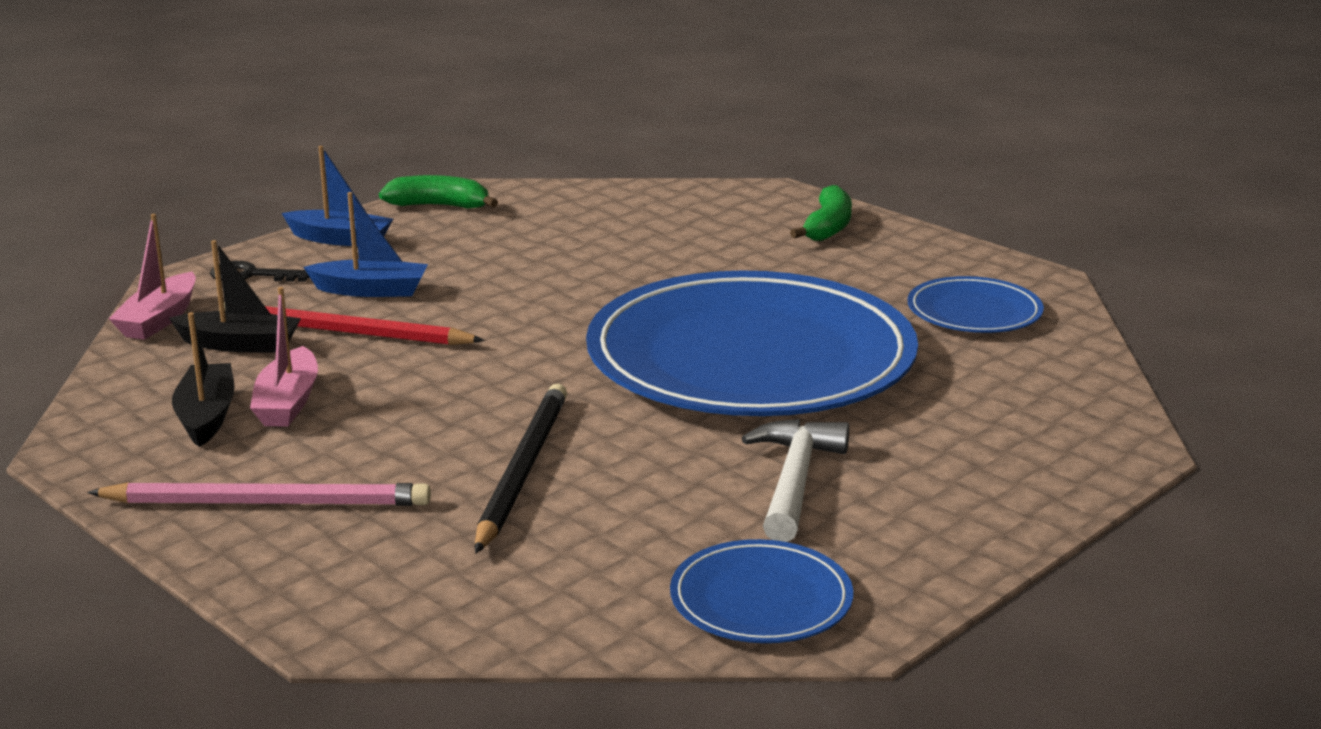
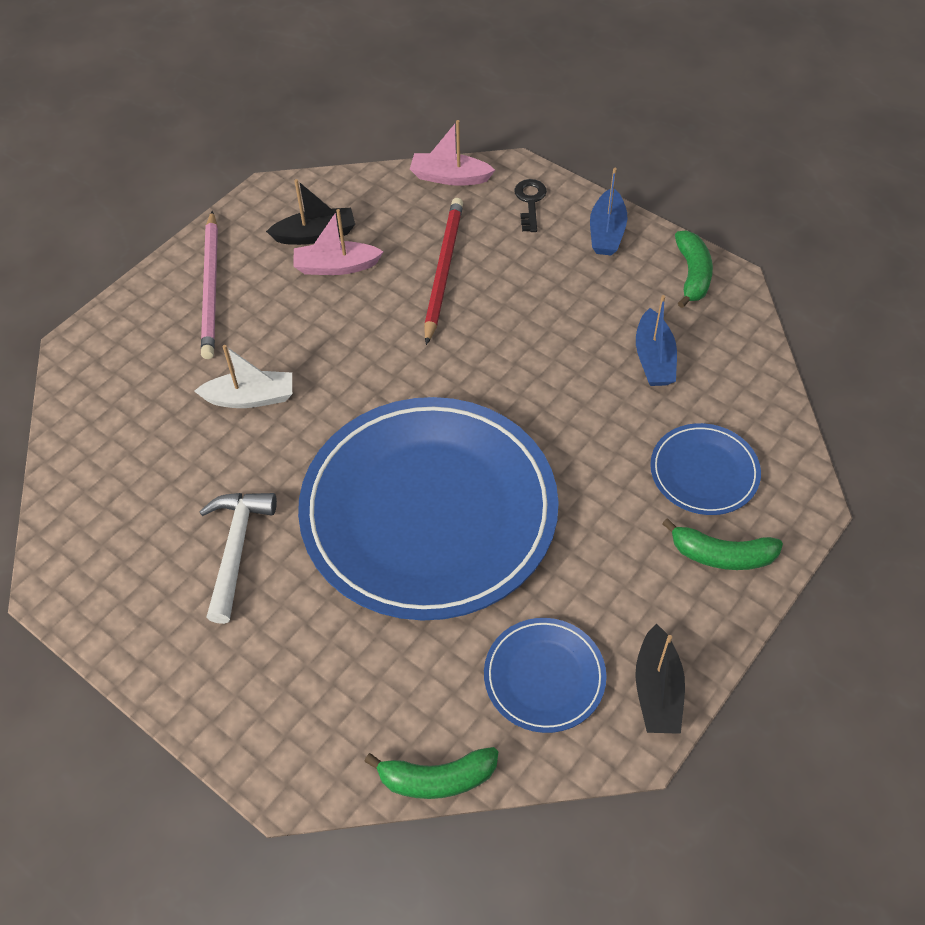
camera: 85 degrees right, 30 degrees up
black boat [169,240,301,353] -> black boat moved to [635,623,685,734]
blue boat [304,192,428,297] -> blue boat moved to [636,295,677,386]
black pencil [475,384,567,553] -> white boat [194,345,292,408]
blue plate [670,539,853,643] -> blue plate moved to [650,423,761,515]
white hammer [742,419,849,542] -> white hammer turned 90 degrees counterclockwise [199,493,277,624]
none -> green banana [364,747,498,799]

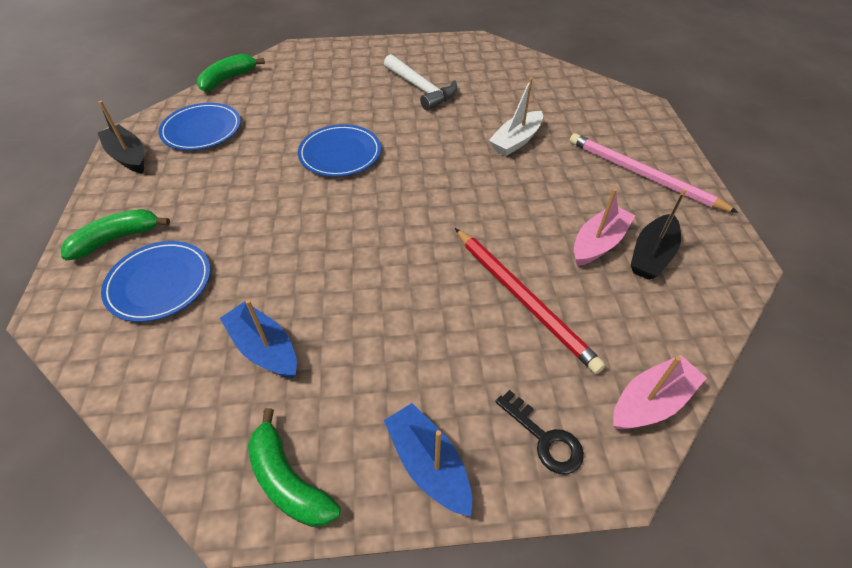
camera: 135 degrees right, 5 degrees down
blue plate [298,397,559,621] -> blue plate [298,124,381,177], size x0.43

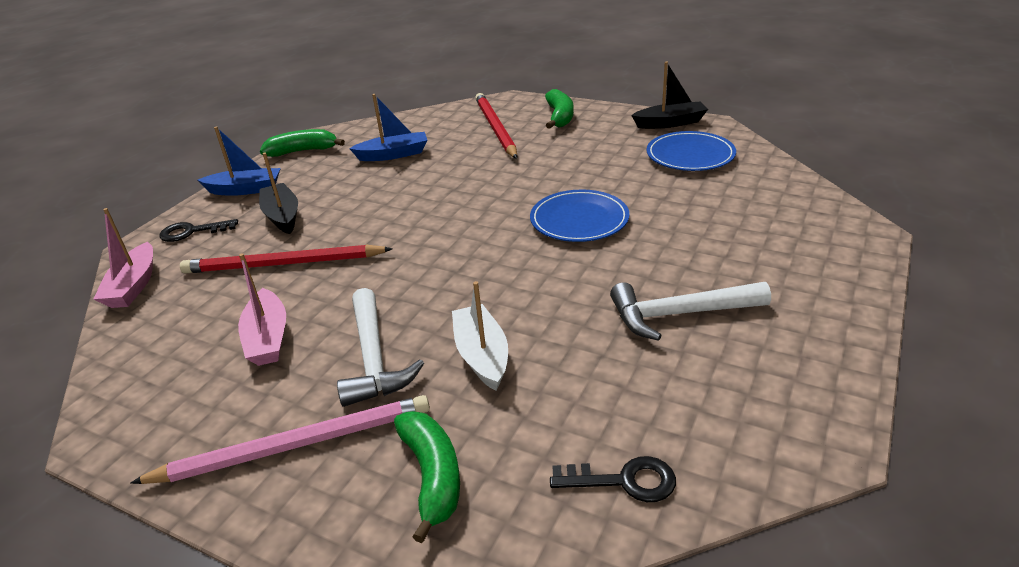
camera: 125 degrees right, 15 degrees down
blue plate [101,241,210,322] -> red pencil [475,93,517,159]
green banana [197,54,265,92] -> green banana moved to [394,411,460,543]
black boat [631,189,686,280] -> black boat moved to [259,153,298,234]
none -> white hammer [337,288,424,407]
none -> black key [550,456,676,502]

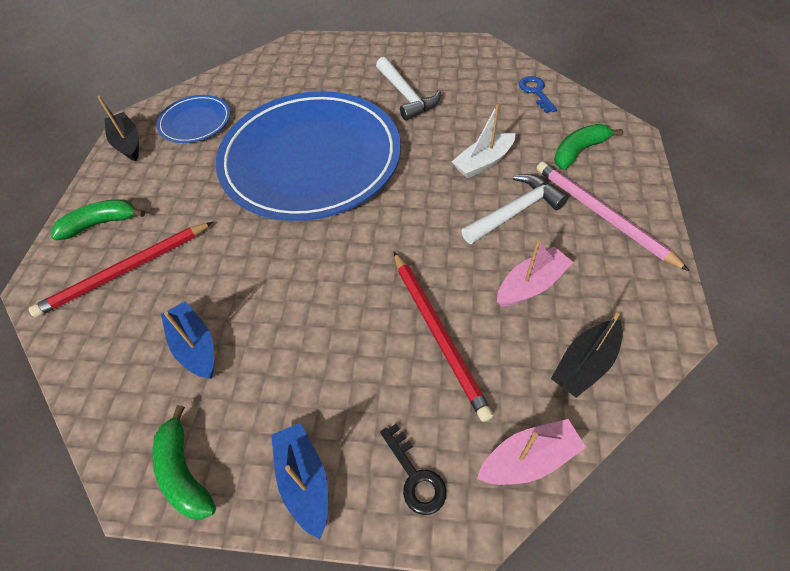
camera: 110 degrees left, 20 degrees up
black boat [259,153,298,234] -> black boat moved to [551,313,623,398]
blue plate [530,190,629,242] -> blue plate [215,91,401,221], size x2.31
black key [550,456,676,502] -> blue key [519,76,557,113]

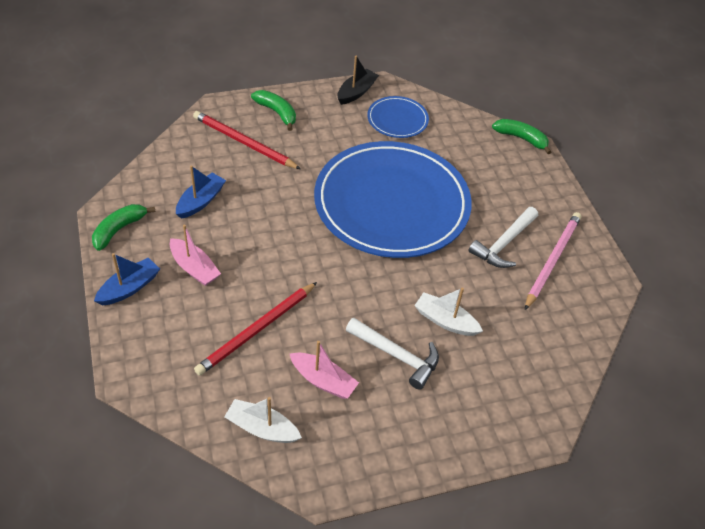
camera: 60 degrees right, 5 degrees down
black key [380,424,447,515] -> none
pink boat [477,419,586,485] -> pink boat moved to [170,225,221,286]
blue key [519,76,557,113] -> none
pink pencil [537,161,689,271] -> pink pencil moved to [525,212,581,310]
black boat [551,313,623,398] -> white boat [224,397,302,443]
green banana [554,124,623,169] -> green banana moved to [492,119,551,154]

